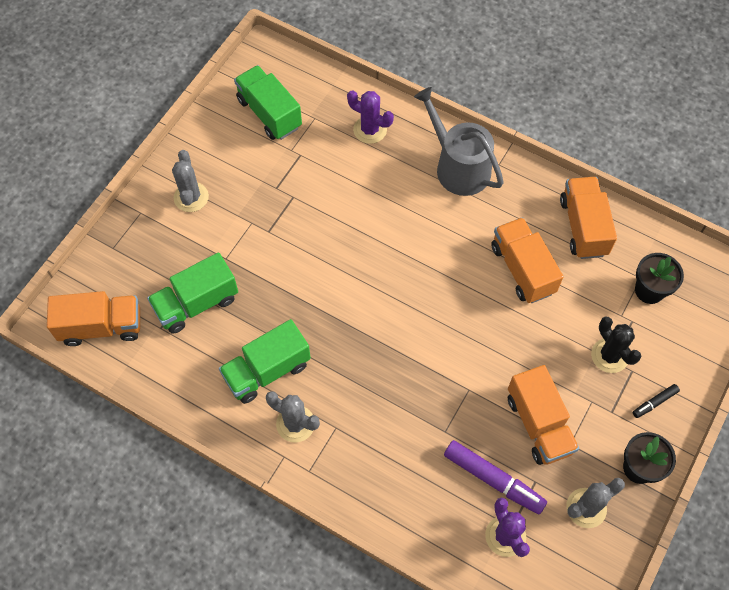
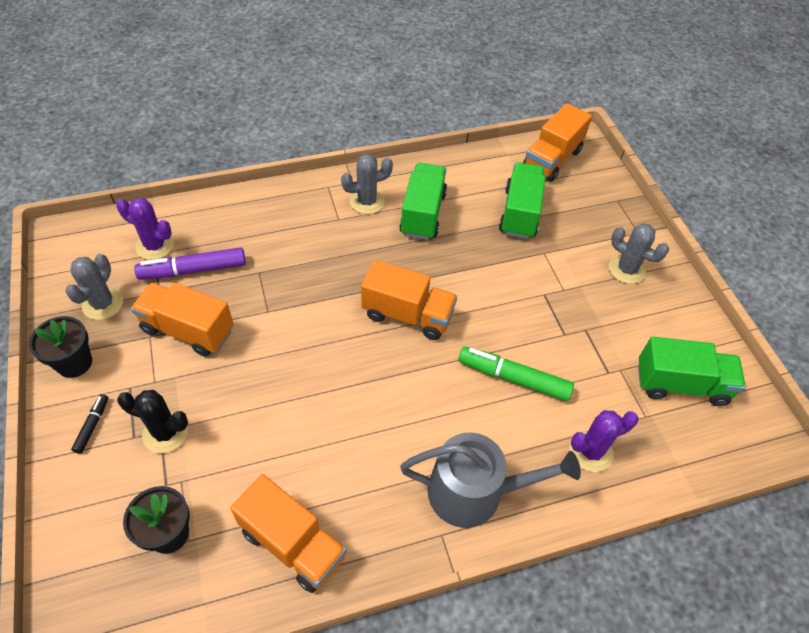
camera: 130 degrees right, 10 degrees down
orange truck [491,217,563,303] -> orange truck moved to [361,260,457,340]
none -> green marker [458,347,574,401]

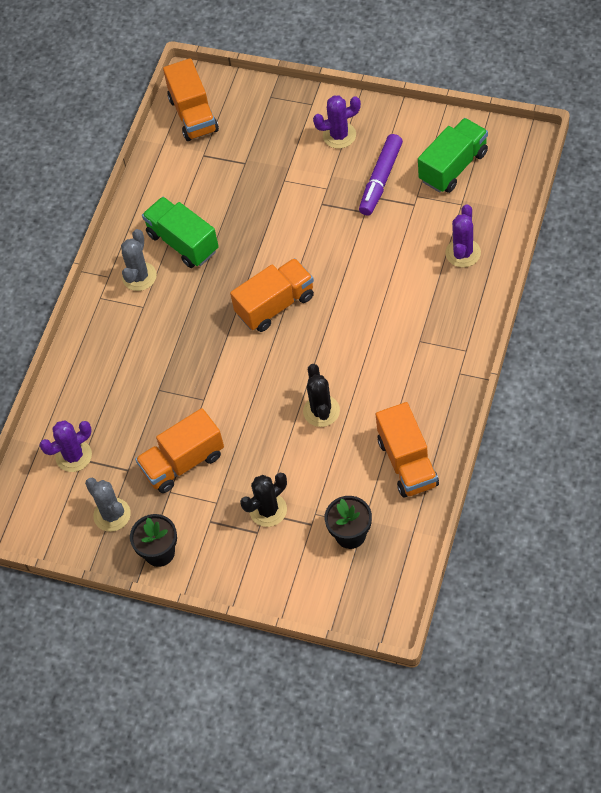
camera: 45 degrees left, 5 degrees up
black marker [71,394,109,454] -> none
purple marker [134,247,246,280] -> purple marker moved to [359,134,403,216]
orange truck [230,474,347,593] -> orange truck turned 90 degrees clockwise [376,402,439,498]
grey watering can [400,433,581,528] -> none
green marker [458,347,574,401] -> none
green truck [499,162,546,239] -> none
grey cactus [609,223,669,284] -> purple cactus [313,95,361,149]
none -> black cactus [303,364,340,427]

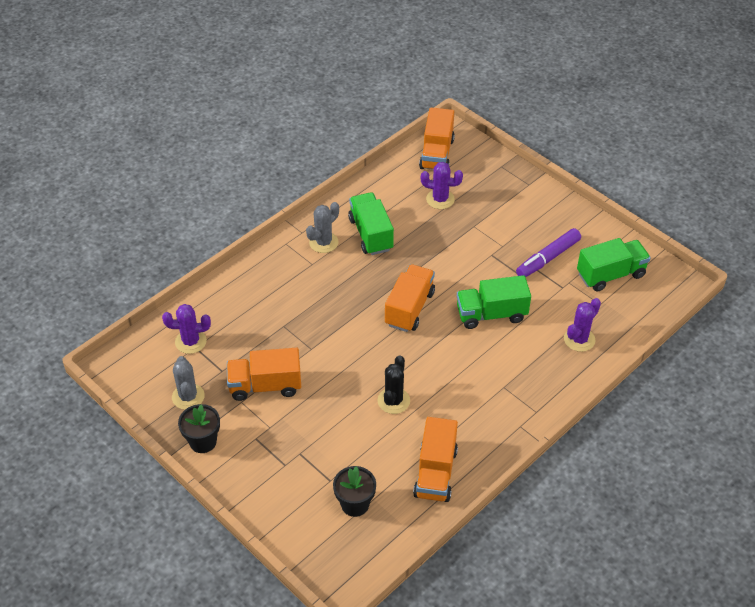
camera: 20 degrees right, 10 degrees down
orange truck [230,258,314,332] -> orange truck turned 60 degrees counterclockwise [385,264,435,332]
black cactus [240,473,287,527] -> none
purple cactus [313,95,361,149] -> purple cactus moved to [421,162,463,209]
none -> green truck [457,275,531,329]

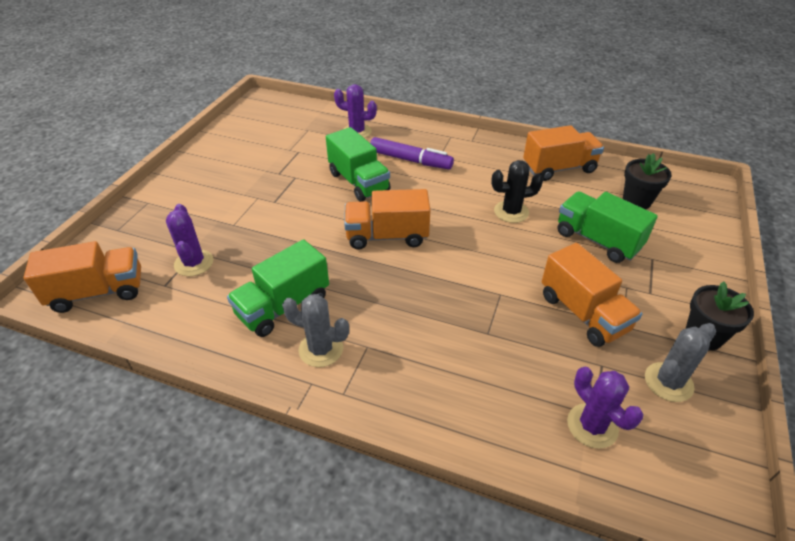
camera: 115 degrees left, 5 degrees down
purple marker [516,228,581,277] -> purple marker moved to [370,137,454,169]
green truck [577,238,651,292] -> green truck moved to [558,191,658,263]

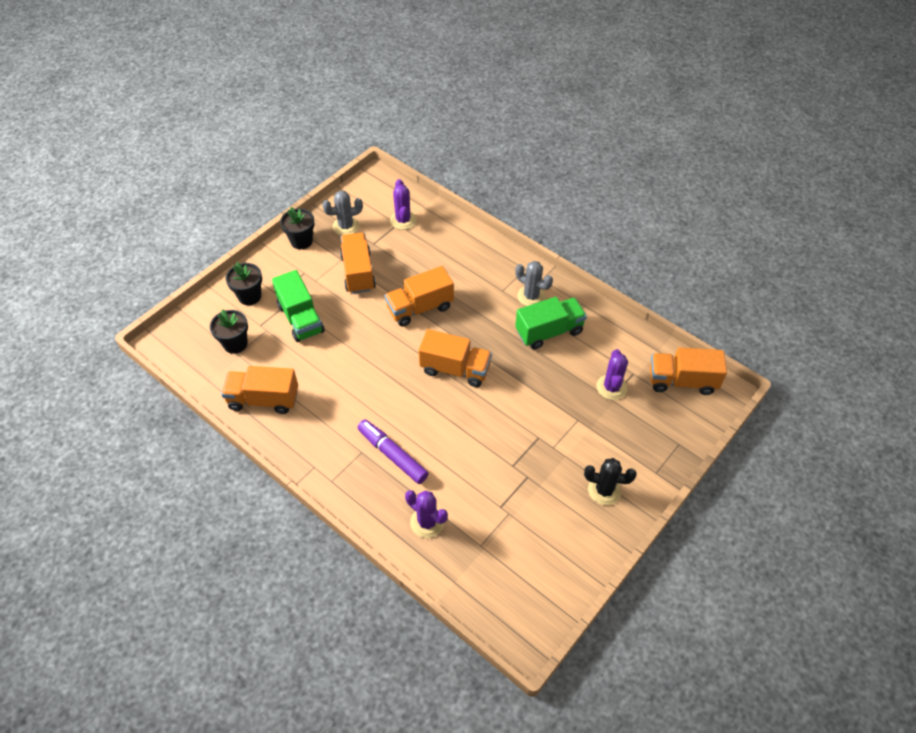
camera: 160 degrees left, 10 degrees up
green truck [326,127,391,202] -> none
black cactus [491,160,543,223] -> black cactus moved to [584,458,637,505]
none -> black flower pot [226,262,262,305]
none -> orange truck [385,266,454,326]

